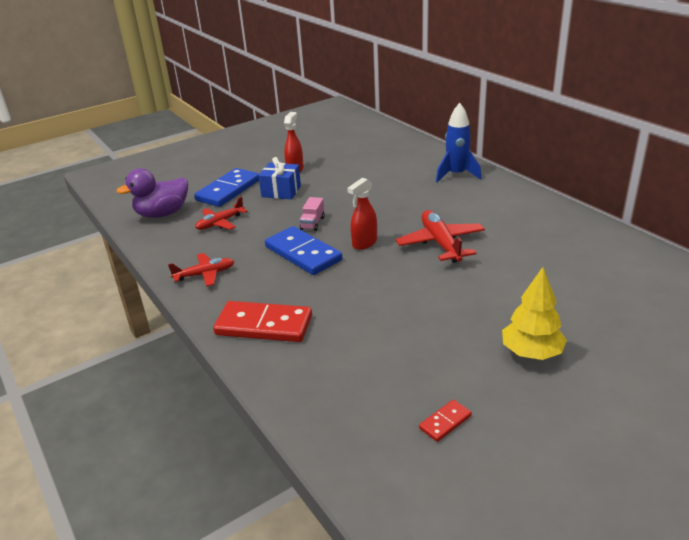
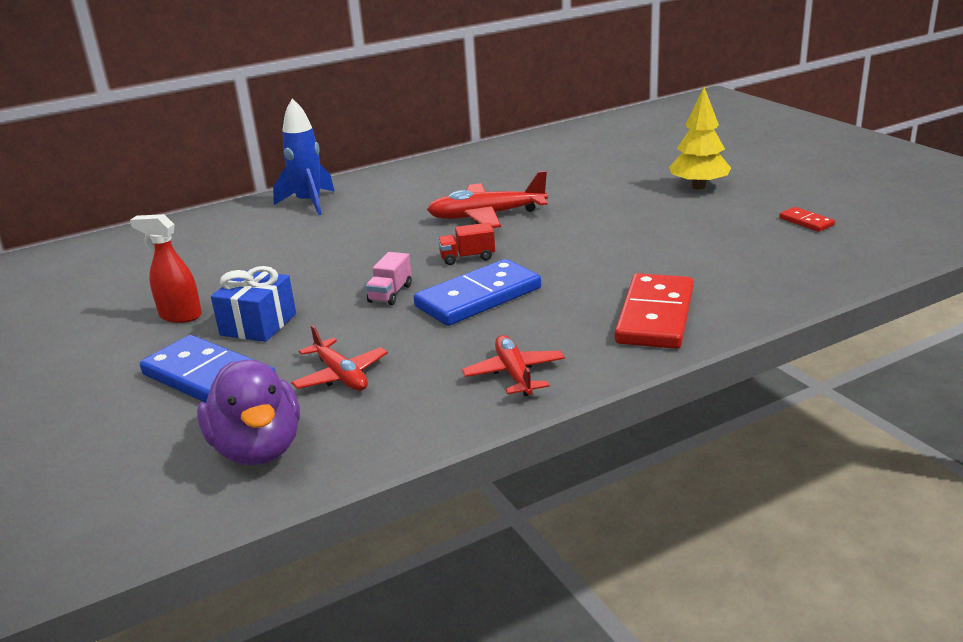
camera: 85 degrees left, 5 degrees down
pink truck [300,197,325,231] -> pink truck turned 90 degrees clockwise [366,252,412,305]
red spray bottle [347,177,377,250] -> red truck [438,223,495,265]

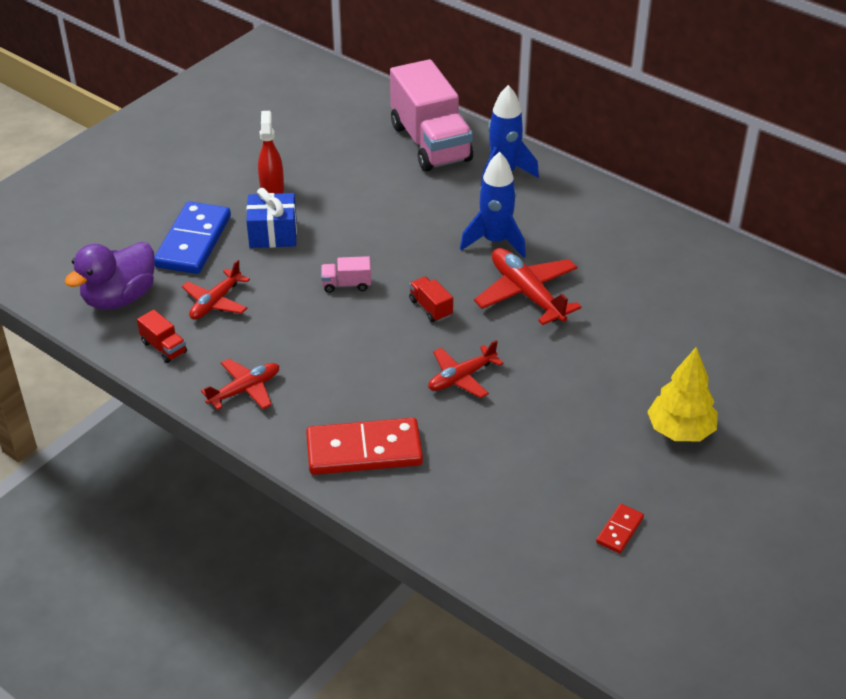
camera: 65 degrees right, 15 degrees up
blue domino [414,259,541,326] -> none
none -> red truck [137,310,187,363]
none -> pink truck [390,59,473,172]
none -> red plane [428,340,504,398]
none -> blue rocket [460,152,526,258]

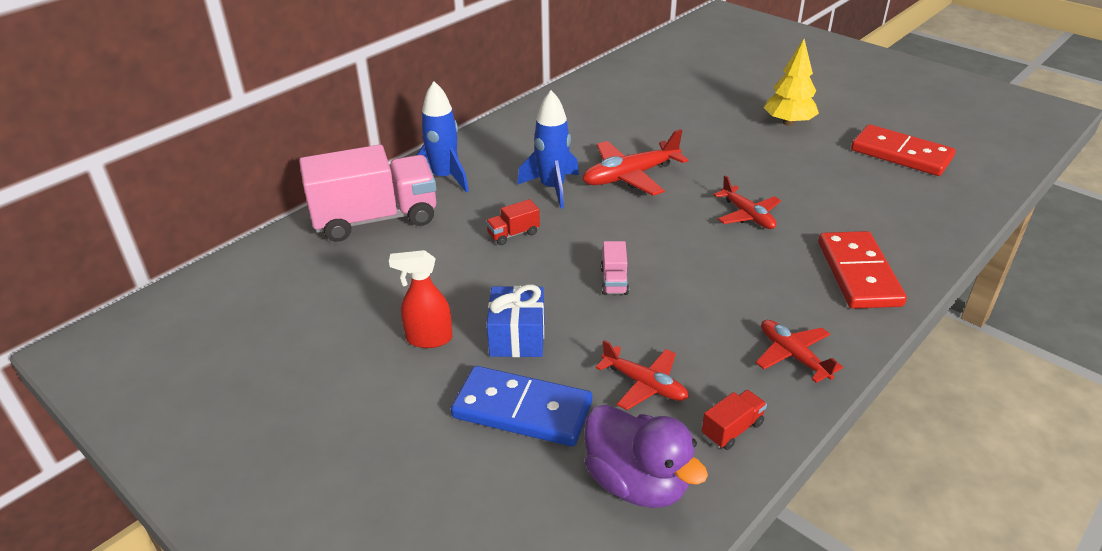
camera: 85 degrees left, 5 degrees down
red truck [409,276,453,322] -> red truck moved to [486,199,540,245]
red domino [596,504,644,553] -> red domino [851,124,955,176], size x2.16

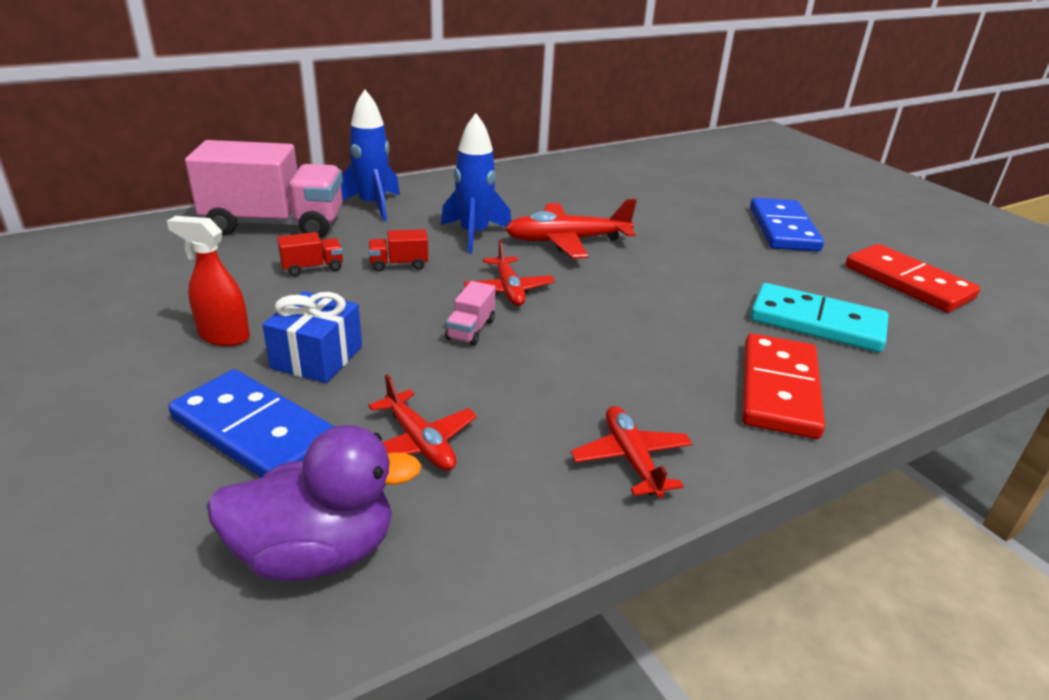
camera: 15 degrees right, 5 degrees down
purple duck [584,405,708,508] -> purple duck turned 75 degrees counterclockwise [206,425,422,582]
red truck [702,390,767,450] -> red truck moved to [277,232,343,276]
red plane [713,175,781,229] -> red plane moved to [464,240,555,306]
yellow tree [764,39,819,126] -> blue domino [750,198,824,251]
none -> turquoise domino [750,283,888,352]

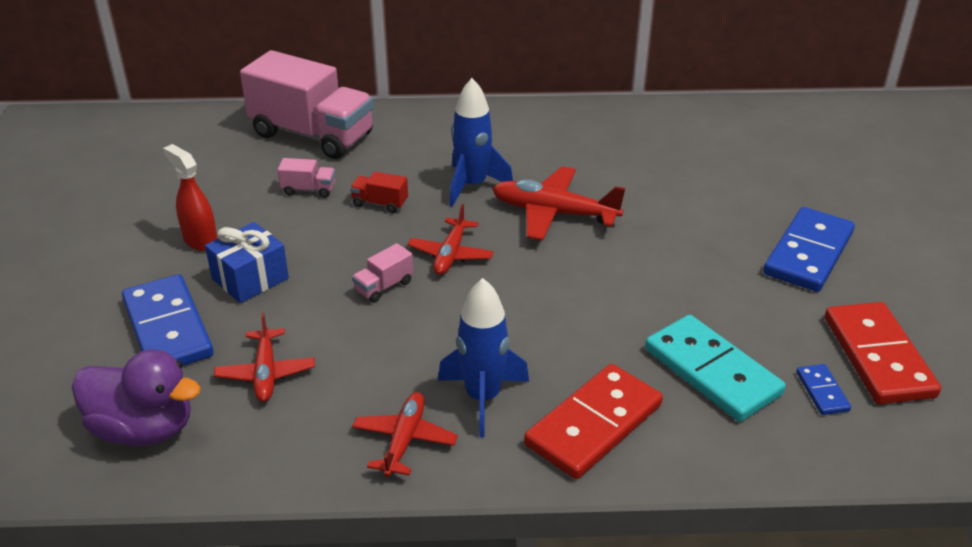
camera: 30 degrees right, 5 degrees up
red truck [277,232,343,276] -> pink truck [278,158,335,198]
blue rocket [341,89,400,221] -> blue rocket moved to [438,278,529,437]
none -> blue domino [796,364,851,415]

